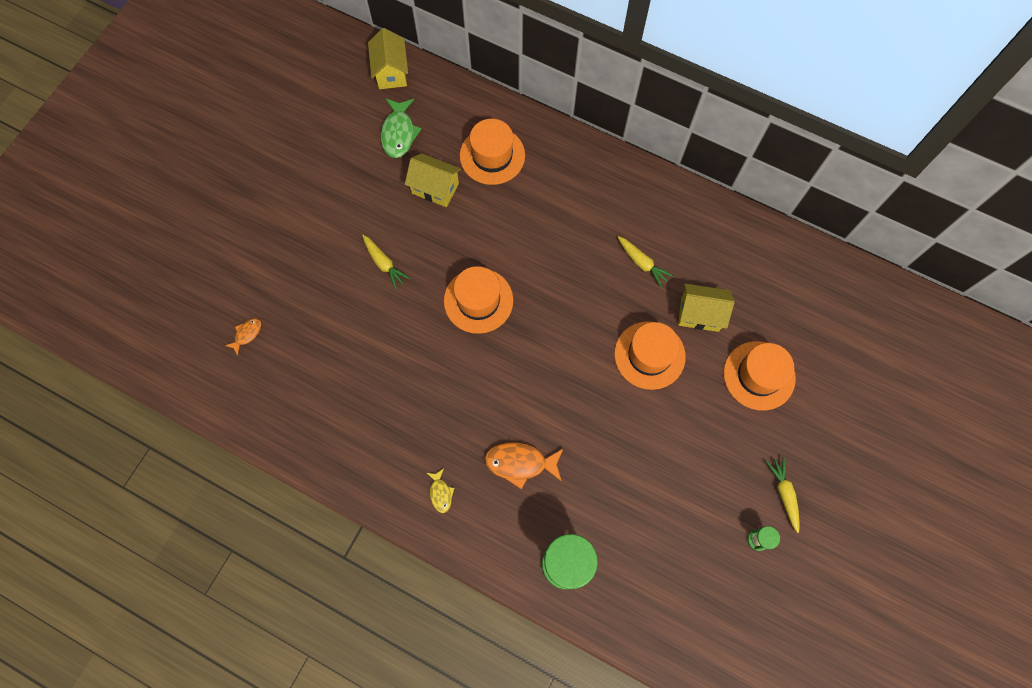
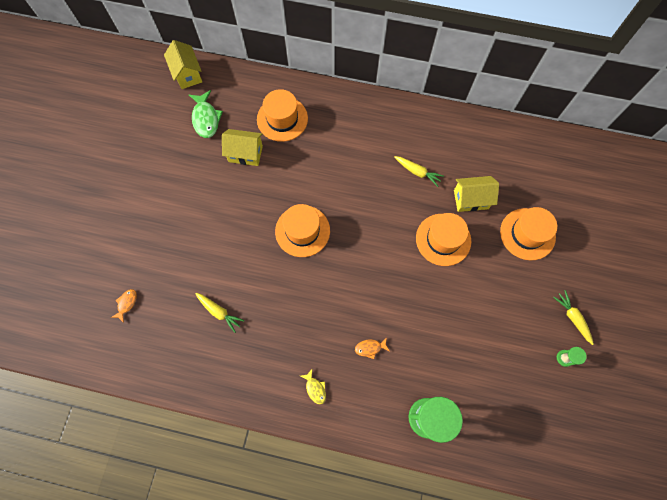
camera: 15 degrees left, 0 degrees up
yellow carrot [362,235,410,289] -> yellow carrot moved to [195,293,245,333]
orange fish [484,442,564,489] -> orange fish [355,337,390,359], size x0.55

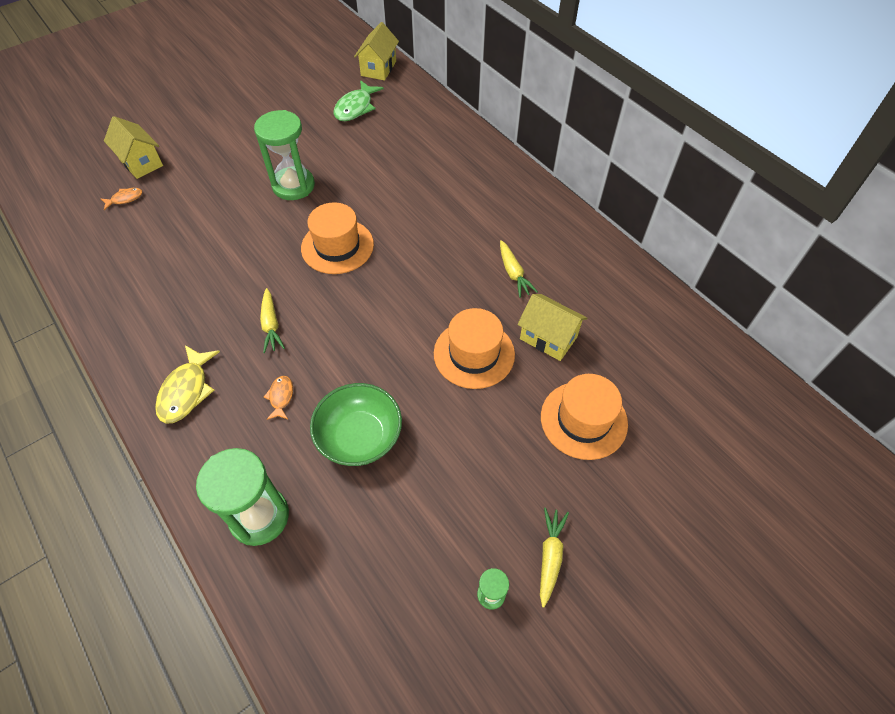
camera: 40 degrees right, 15 degrees down
yellow carrot [195,293,245,333] -> yellow carrot moved to [260,288,285,353]
yellow house [222,129,263,166] -> yellow house moved to [104,116,163,179]
orange hat [257,89,308,142] -> none
yellow fish [301,369,326,404] -> yellow fish [155,345,220,424], size x1.82
orange fish [355,337,390,359] -> orange fish turned 60 degrees clockwise [264,376,293,420]
none -> green hourglass [254,110,315,200]
none -> green bowl [310,383,402,466]

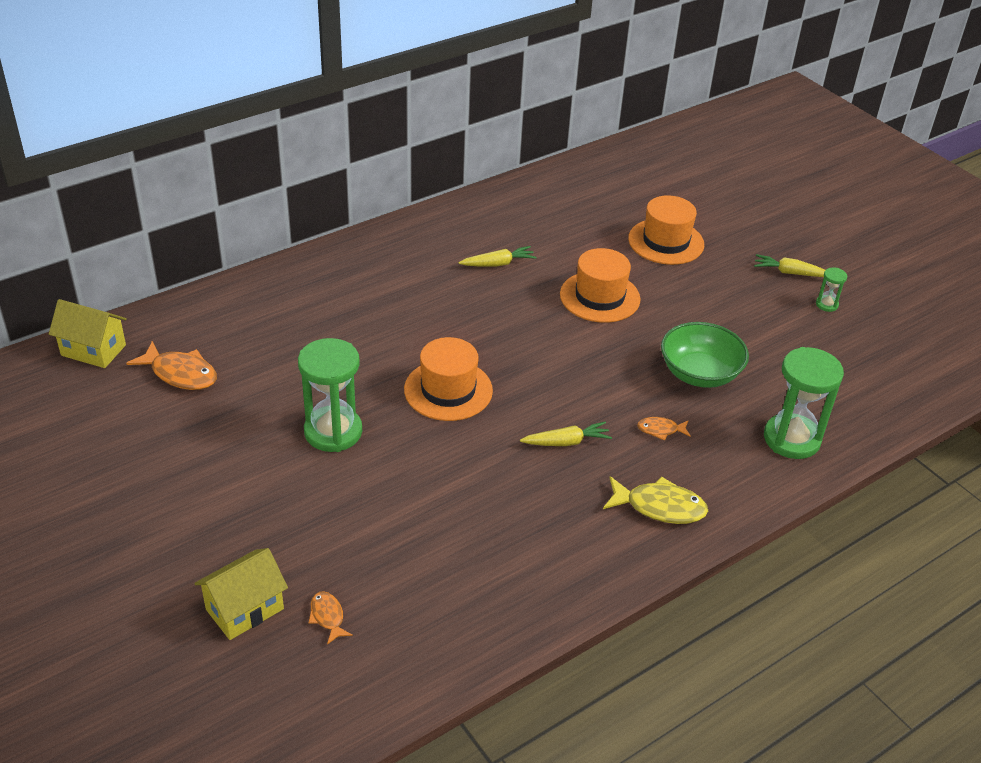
camera: 90 degrees left, 15 degrees down
green fish [334,80,384,121] -> orange fish [126,341,217,390]
yellow house [517,294,587,361] -> none

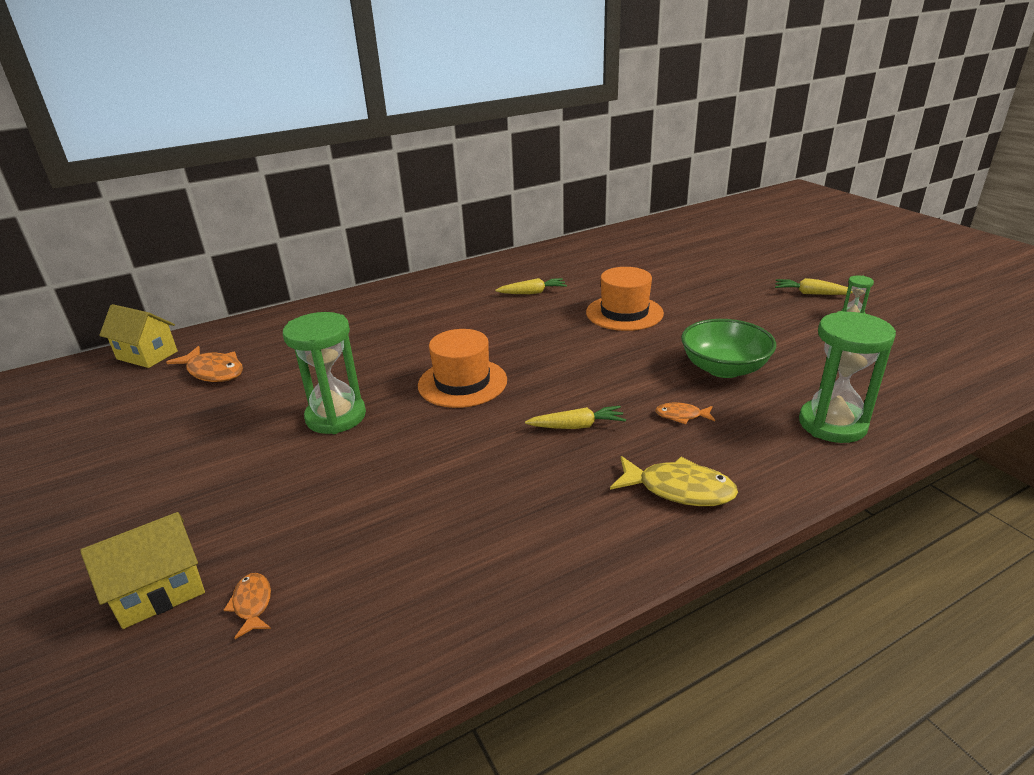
camera: 10 degrees right, 10 degrees down
orange hat [628,195,704,265] -> none

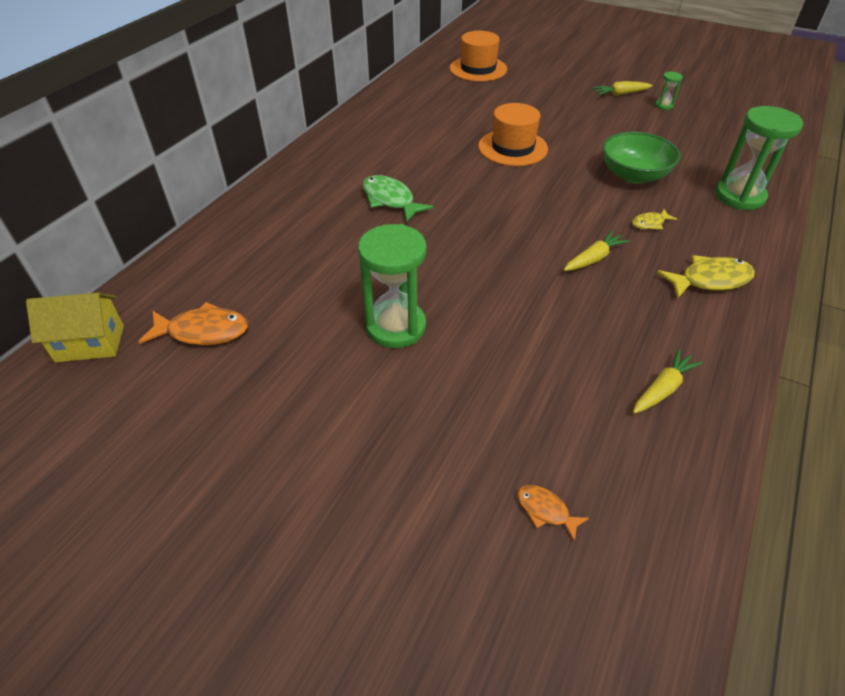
camera: 35 degrees left, 15 degrees up
yellow house [80,512,205,629] -> none
orange hat [418,329,507,408] -> orange hat moved to [450,31,507,82]
yellow carrot [495,278,567,294] -> yellow carrot moved to [633,348,703,414]
orange fish [655,402,715,424] -> yellow fish [632,209,677,229]
none -> green fish [363,175,434,222]

